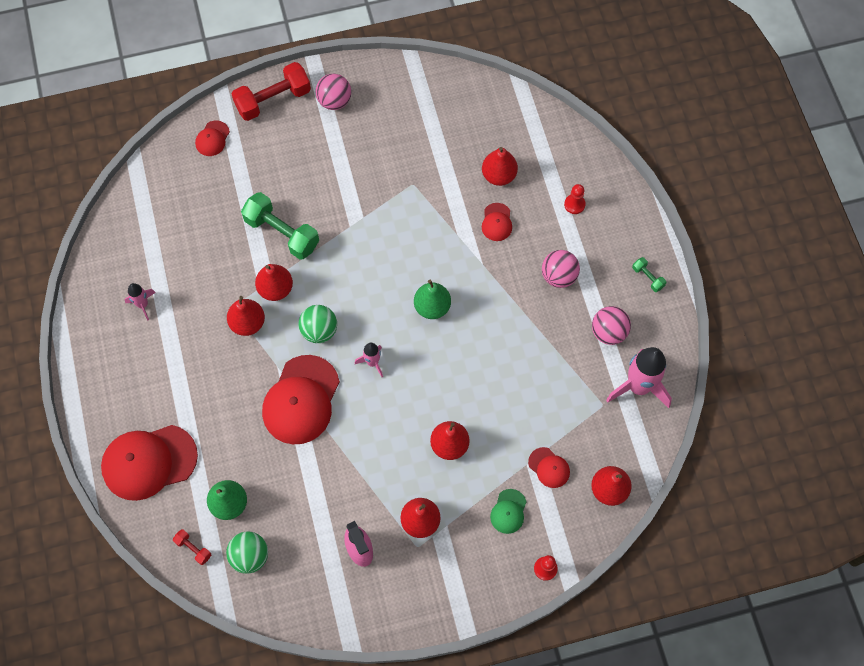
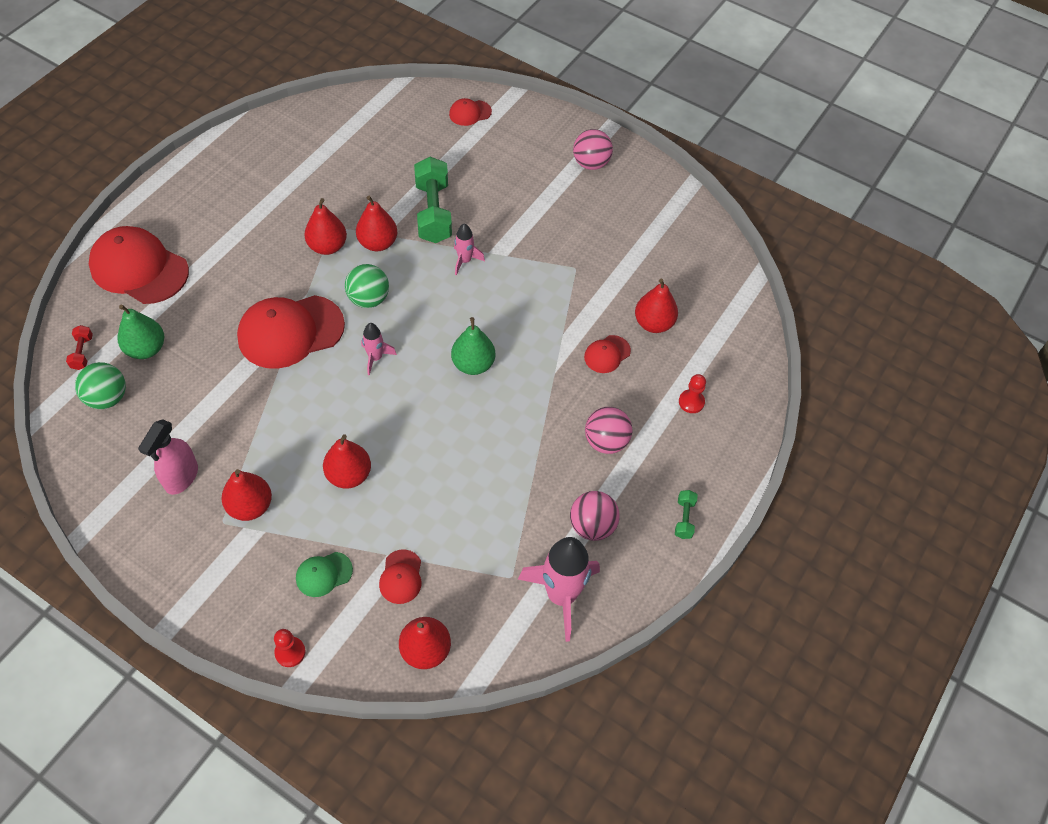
camera: 45 degrees right, 10 degrees down
pink rocket [125,283,156,320] -> pink rocket moved to [454,224,485,275]
red dumbbell [232,62,311,121] -> none

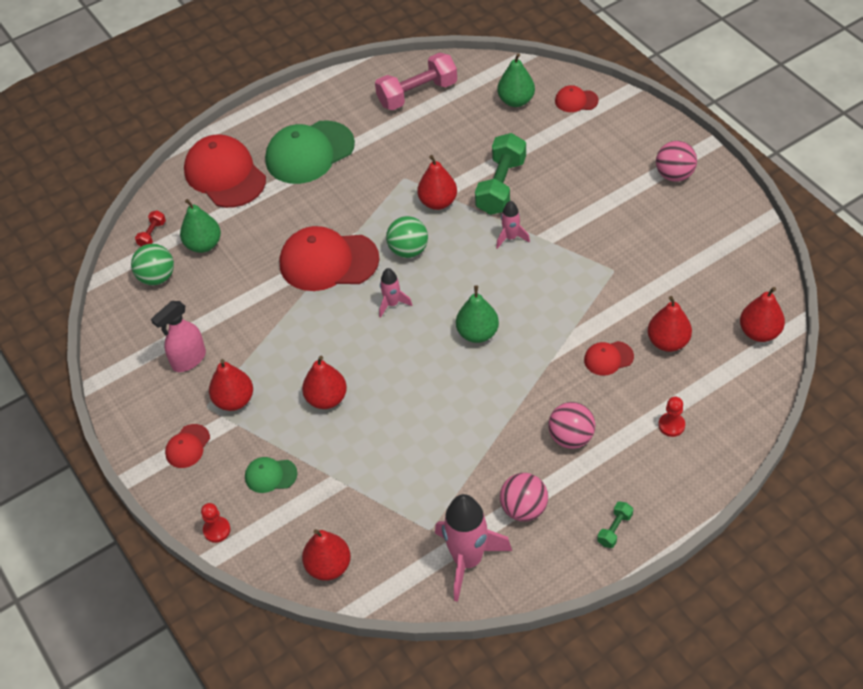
camera: 30 degrees right, 5 degrees down
red pear [304,198,347,255] -> red pear moved to [740,287,785,342]
red cap [379,549,421,604] -> red cap moved to [165,424,210,468]
none -> green cap [265,120,355,184]
none -> pink dumbbell [375,53,457,110]
none -> green pear [497,53,535,107]

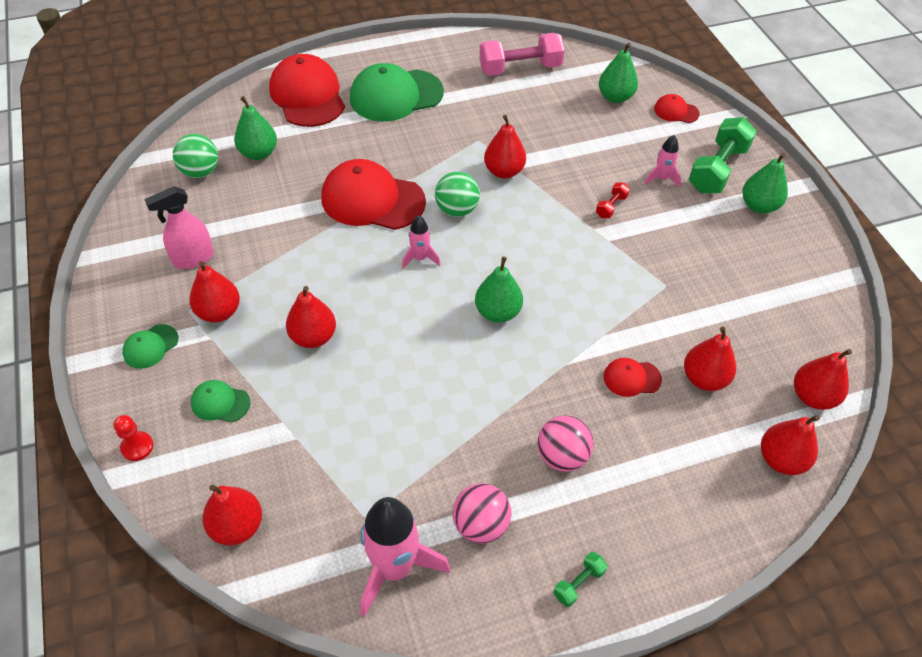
camera: 10 degrees right, 0 degrees up
red dumbbell [135,210,166,246] -> red dumbbell moved to [596,182,630,218]
red cap [165,424,210,468] -> green cap [122,324,178,369]
green dumbbell [475,133,526,215] -> green dumbbell moved to [689,117,757,193]
pink rocket [496,201,530,249] -> pink rocket moved to [644,135,681,188]
pink ball [656,141,697,182] -> green pear [742,153,788,214]
red pawn [658,397,685,437] -> none
none -> red pear [761,415,820,475]

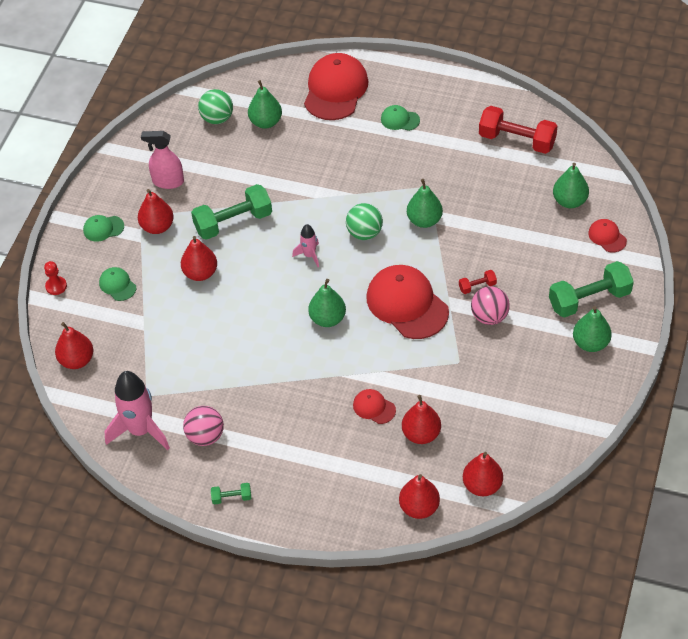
camera: 40 degrees right, 0 degrees up
red cap [321,159,426,230] -> red cap moved to [367,265,449,339]
green cap [350,63,444,122] -> green cap [381,105,420,131], size x0.47
pink dumbbell [479,33,565,76] -> red dumbbell [479,106,557,154]
red pear [484,115,526,179] -> green pear [407,179,443,228]
pink ball [537,415,594,472] -> pink ball moved to [471,286,510,325]
pink rocket [644,135,681,188] -> none
none -> green dumbbell [191,184,272,240]

